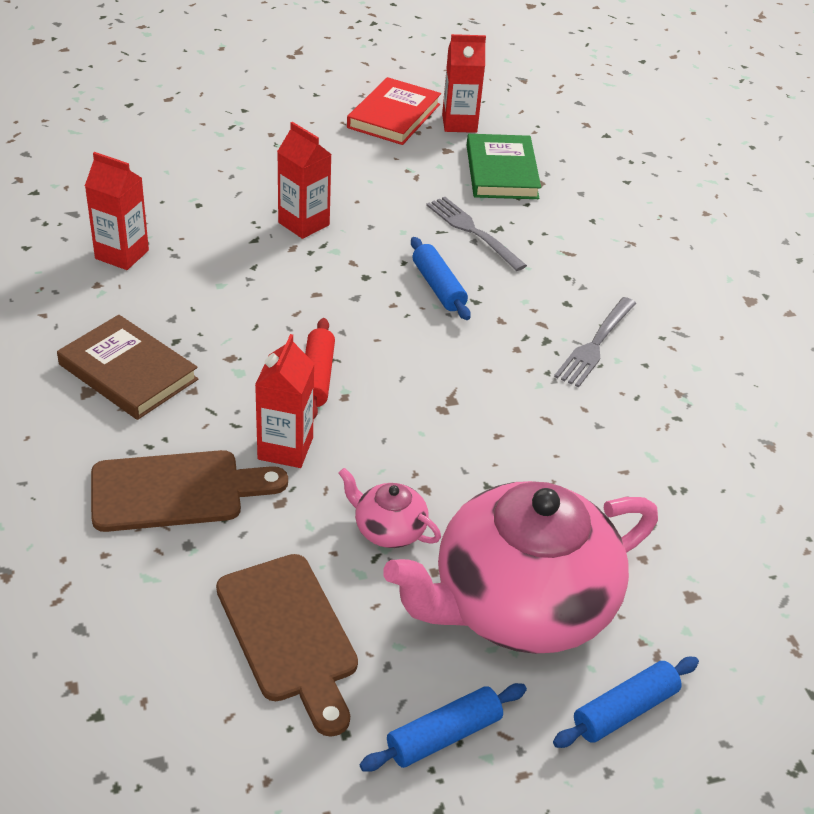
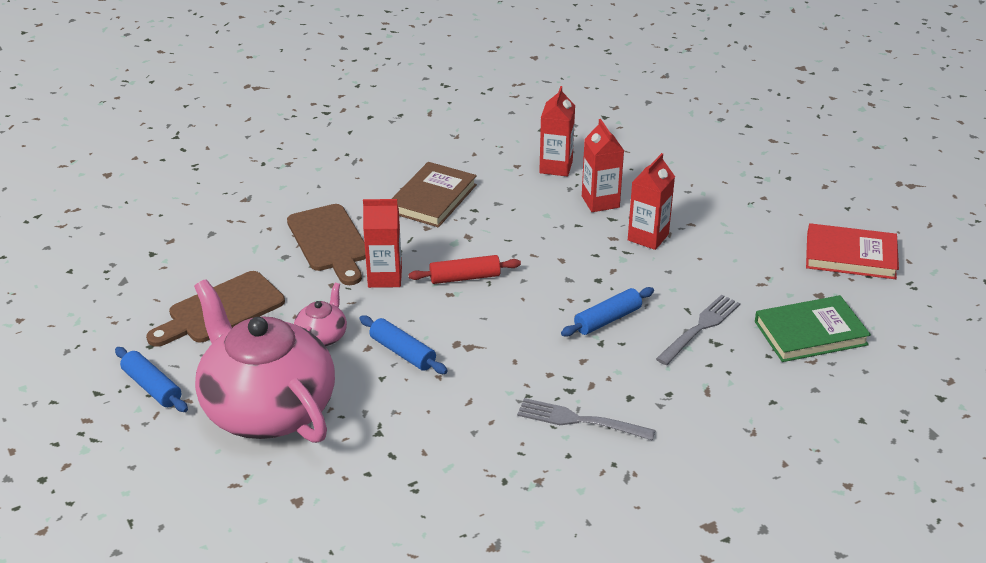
camera: 80 degrees right, 5 degrees down
red carton [442,34,486,133] -> red carton moved to [582,119,624,212]
blue rolling pin [553,657,699,748] -> blue rolling pin moved to [359,315,448,374]

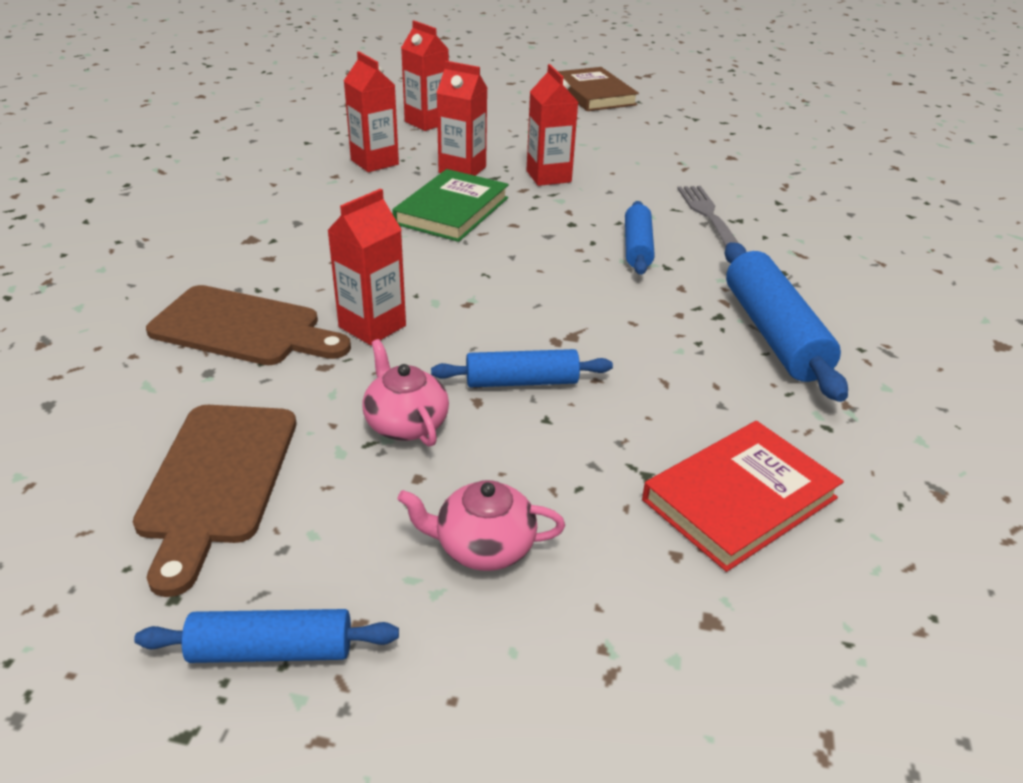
camera: 50 degrees left, 0 degrees up
pink teapot [194,279,335,443] -> pink teapot [397,480,565,571], size x0.41
brown book [392,162,477,227] -> brown book moved to [558,67,639,111]
red rolling pin [408,255,521,284] -> none
grey fork [517,398,656,441] -> blue rolling pin [725,242,848,402]
green book [755,295,871,362] -> green book moved to [392,169,509,242]
red book [806,223,899,279] -> red book moved to [642,421,844,572]
none -> red carton [401,20,449,131]

